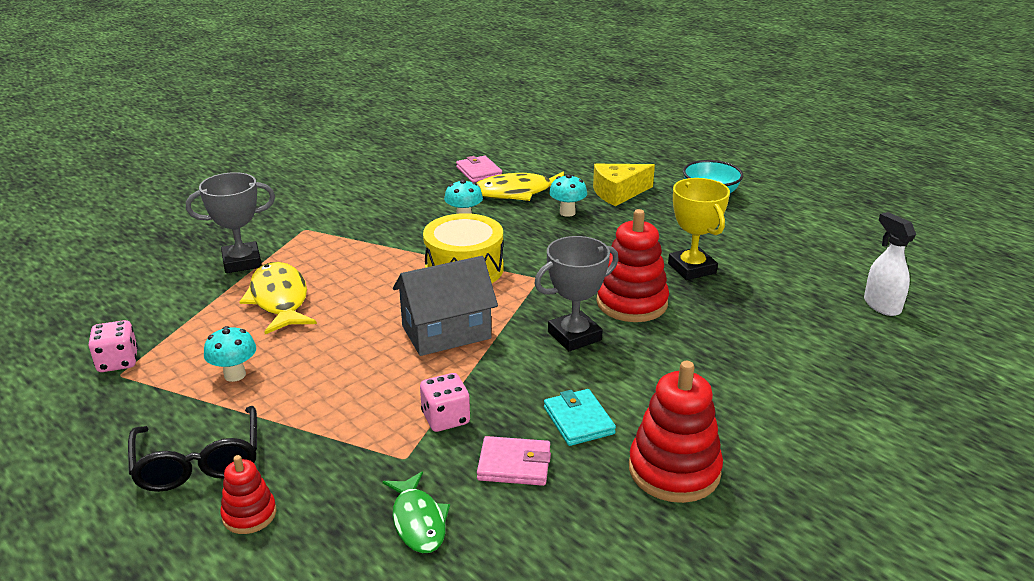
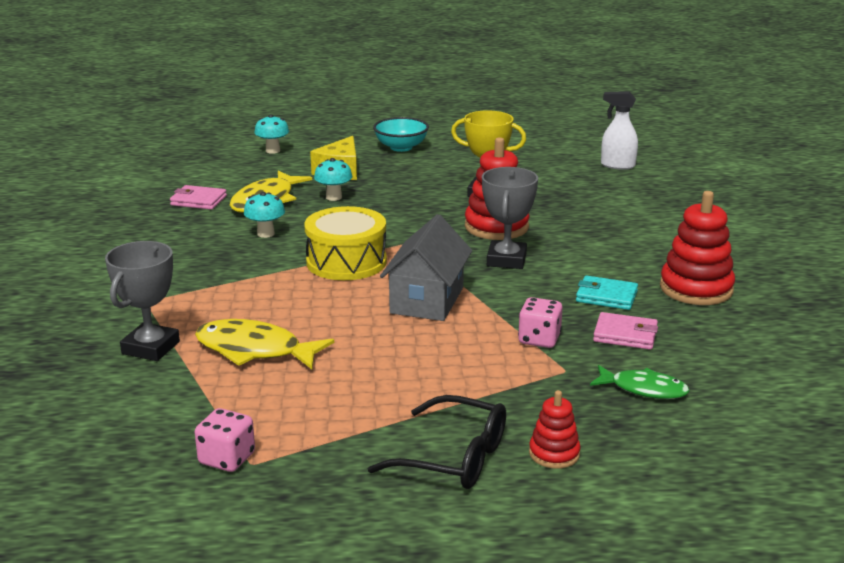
camera: 50 degrees left, 5 degrees down
turquoise mushroom [204,326,256,382] -> turquoise mushroom moved to [254,114,289,154]
pink wallet [477,436,551,486] -> pink wallet turned 60 degrees clockwise [593,312,658,350]

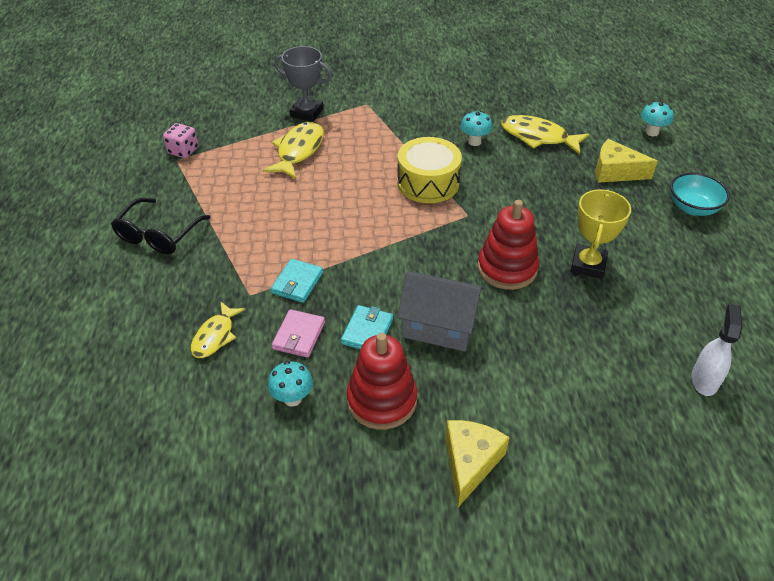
camera: 90 degrees right, 20 degrees up
pink wallet [170,185,227,210] -> none
turquoise mushroom [314,158,352,201] -> turquoise mushroom moved to [268,361,313,407]
grey house [380,214,472,321] -> grey house moved to [397,271,485,352]
grey trophy [482,167,538,269] -> none
pink dice [518,297,563,348] -> turquoise wallet [271,259,323,303]
red stacking toy [529,390,581,469] -> none
green fish [590,365,690,399] -> yellow fish [191,301,245,358]
none -> yellow cheese [445,420,510,507]

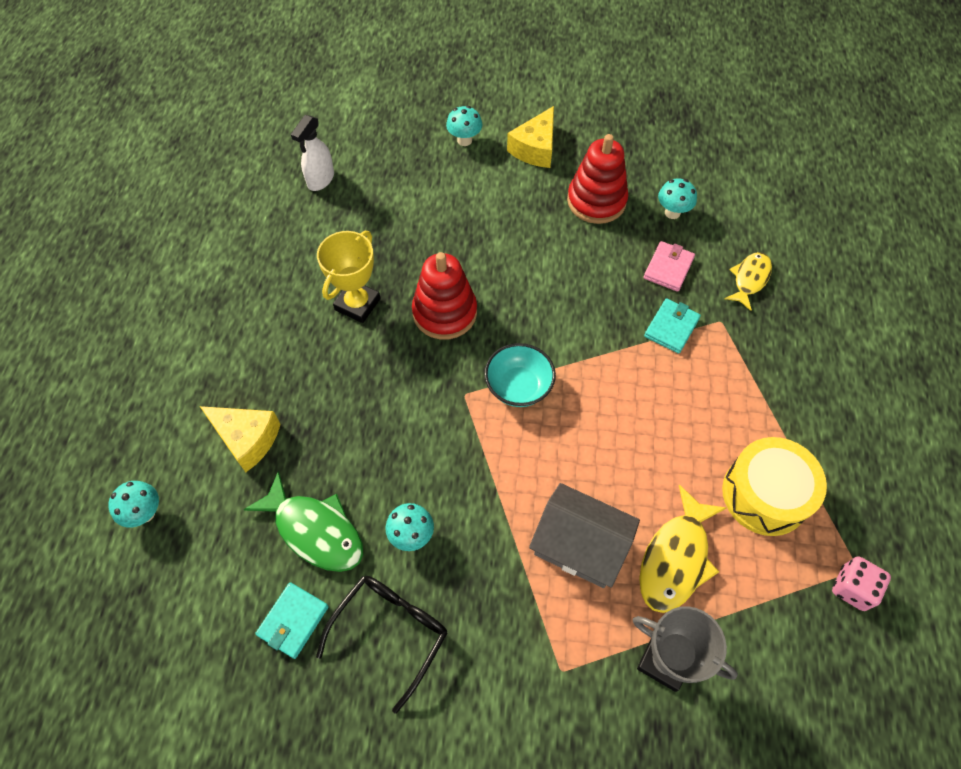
camera: 170 degrees left, 15 degrees up
black glasses [111,198,211,254] -> black glasses moved to [316,576,448,714]
turquoise wallet [341,305,393,349] -> turquoise wallet moved to [255,582,329,659]
yellow drum [397,137,462,203] -> yellow drum moved to [722,437,827,536]
grey house [397,271,485,352] -> grey house moved to [529,483,640,588]
yellow fish [501,115,590,154] -> green fish [244,471,363,572]
turquoise bowl [670,173,730,216] -> turquoise bowl moved to [484,343,556,407]
none -> turquoise mushroom [446,106,482,146]

